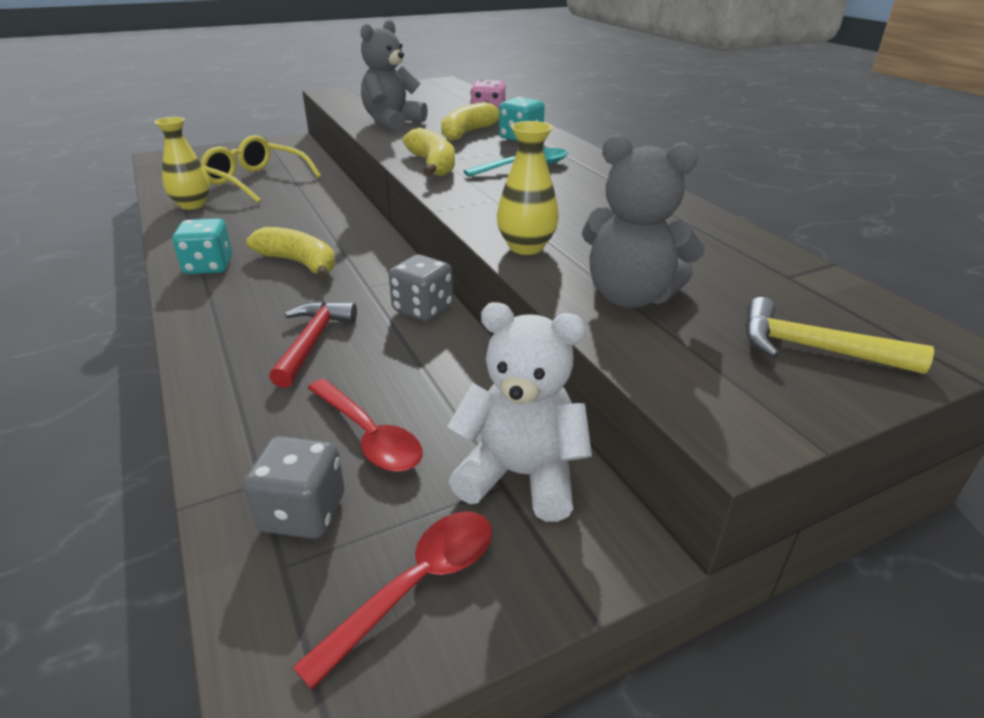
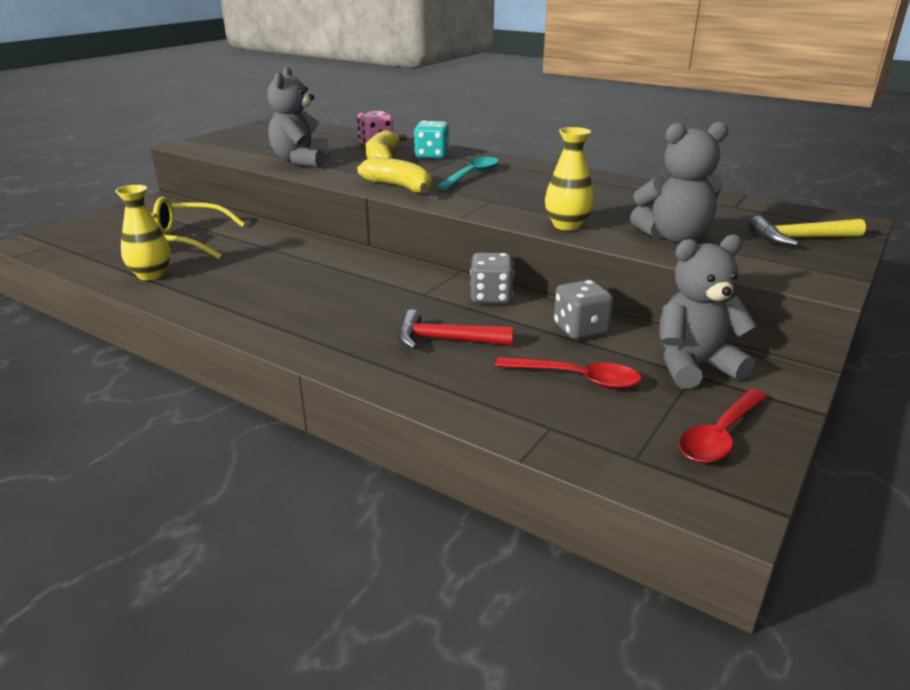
camera: 30 degrees left, 5 degrees down
turquoise dice [172,219,232,274] -> none
grey dice [243,436,345,539] -> grey dice moved to [554,280,613,339]
yellow banana [246,227,335,279] -> none
red hammer [269,301,357,388] -> red hammer turned 60 degrees counterclockwise [398,309,514,349]
red spoon [293,511,492,690] -> red spoon turned 150 degrees counterclockwise [679,389,768,463]
white teddy bear [447,302,592,522] -> grey teddy bear [660,234,757,389]

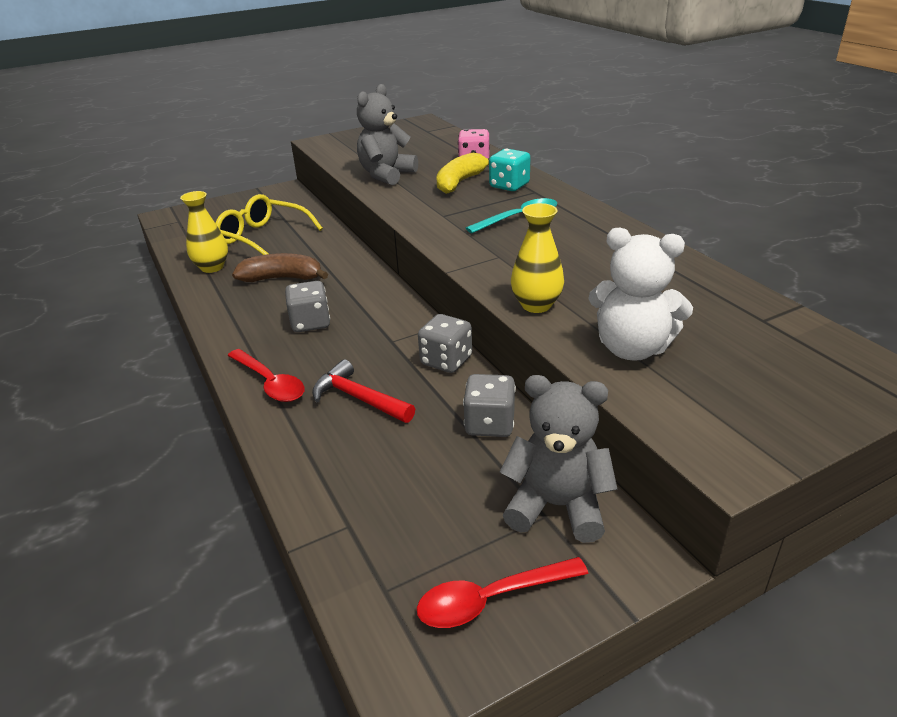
camera: 30 degrees right, 5 degrees up
yellow banana [357,157,432,193] -> none
red spoon [495,356,642,389] -> red spoon moved to [228,349,305,402]
grey teddy bear [630,121,728,243] -> white teddy bear [588,228,693,361]
yellow hammer [748,215,866,246] -> none
none -> brown banana [232,253,328,282]
none -> grey dice [285,281,330,332]

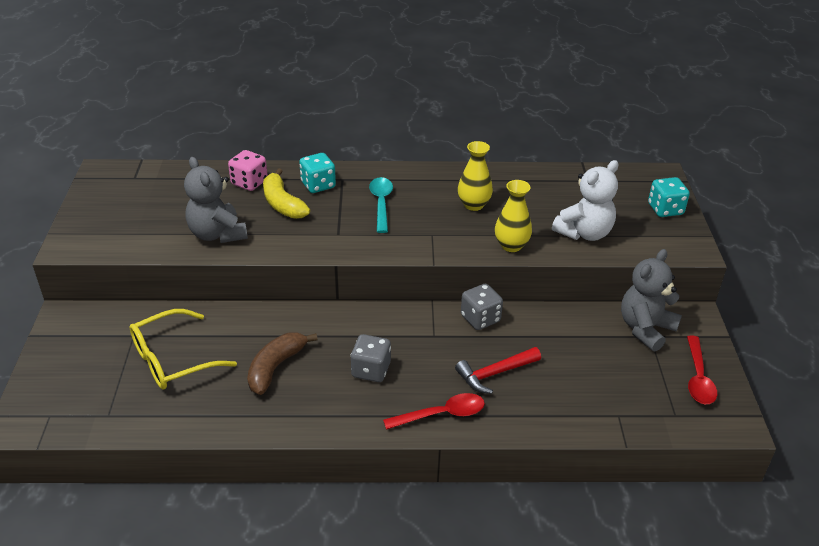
camera: 65 degrees left, 5 degrees up
yellow vase [180,191,228,273] -> yellow vase moved to [458,141,493,211]
grey dice [463,374,516,437] -> none
none -> turquoise dice [648,177,690,217]

